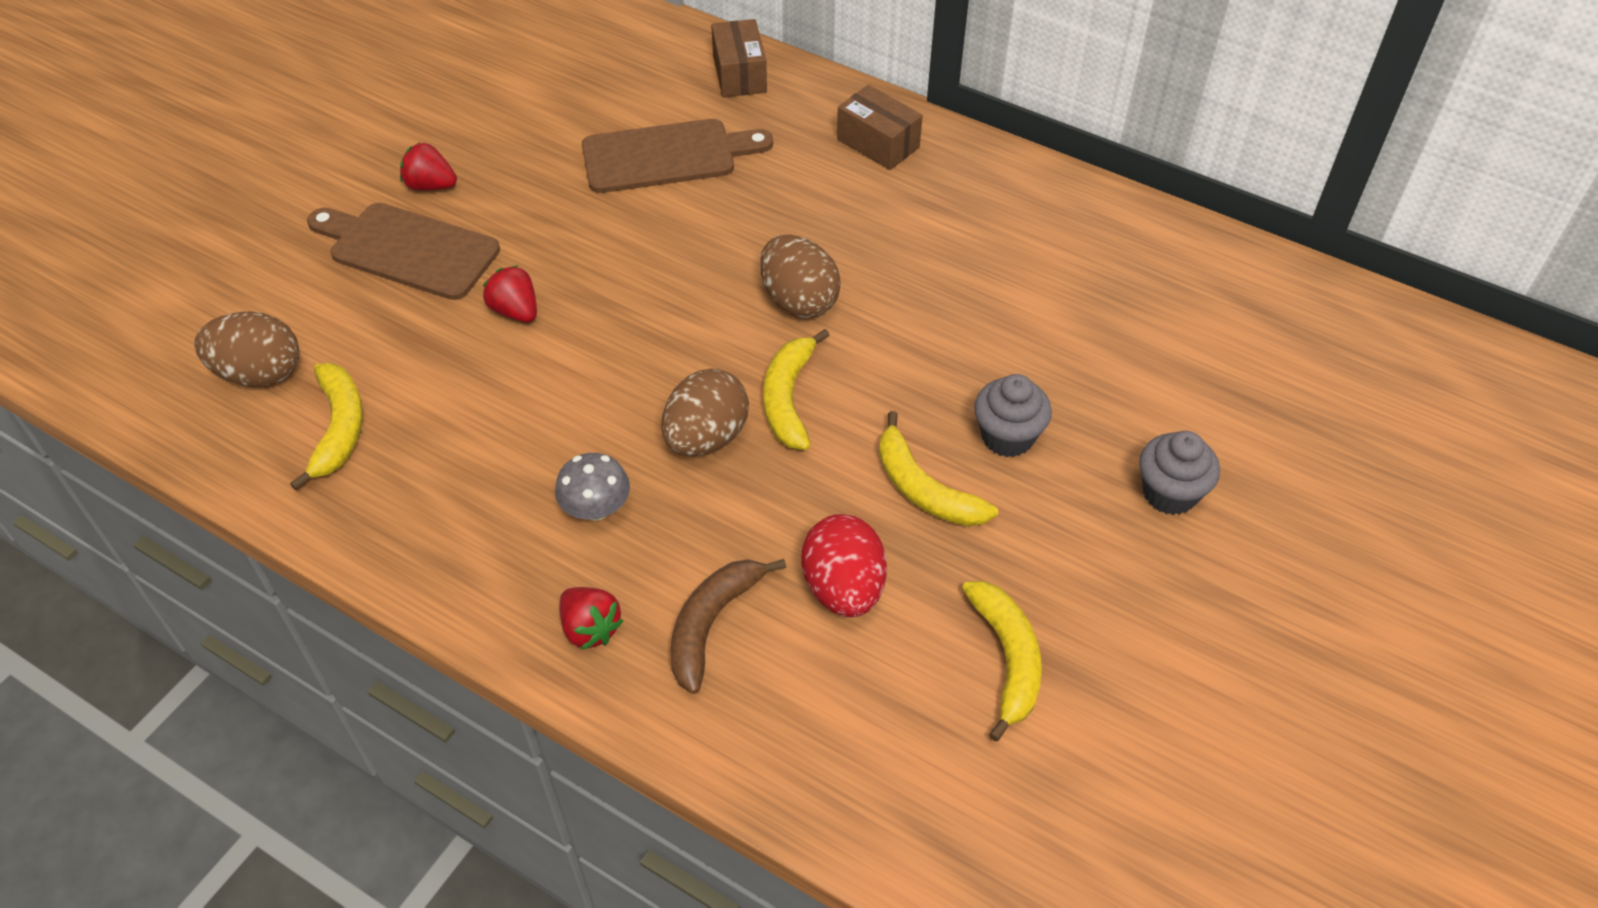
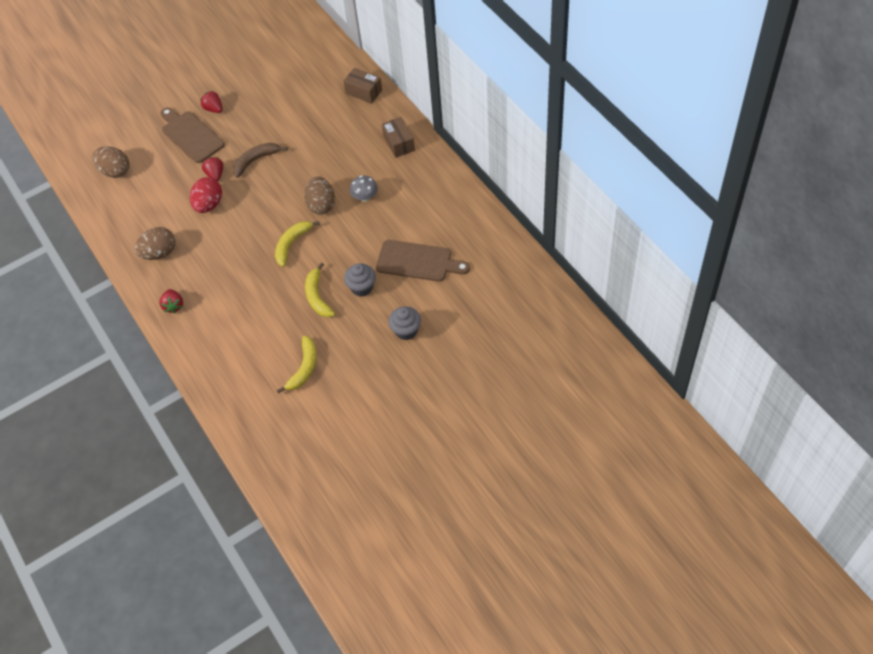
camera: 30 degrees right, 5 degrees up
yellow banana [290,363,363,490] -> none
grey mushroom [555,453,630,521] -> grey mushroom moved to [350,175,378,202]
brown cutting board [582,119,773,193] -> brown cutting board moved to [376,240,470,282]
brown egg [661,369,749,457] -> brown egg moved to [134,227,175,260]
brown banana [671,559,786,694] -> brown banana moved to [233,143,288,178]
brown box [711,19,767,97] -> brown box turned 75 degrees counterclockwise [344,68,382,104]
red egg [801,514,887,617] -> red egg moved to [190,177,222,213]

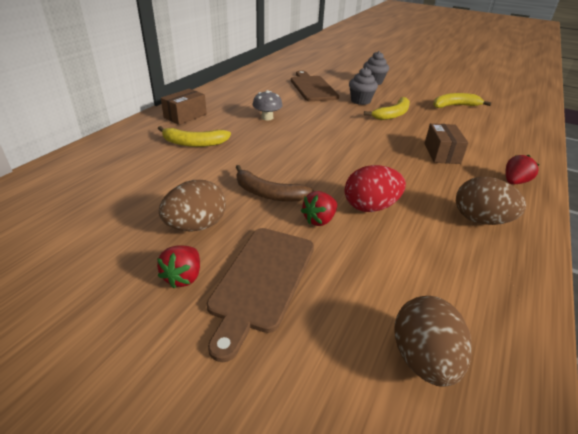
camera: 125 degrees left, 20 degrees down
yellow banana [275,221,320,267] -> yellow banana moved to [158,126,231,147]
brown egg [304,176,335,215] -> brown egg moved to [159,180,226,232]
brown box [344,68,382,104] -> brown box moved to [424,123,469,164]

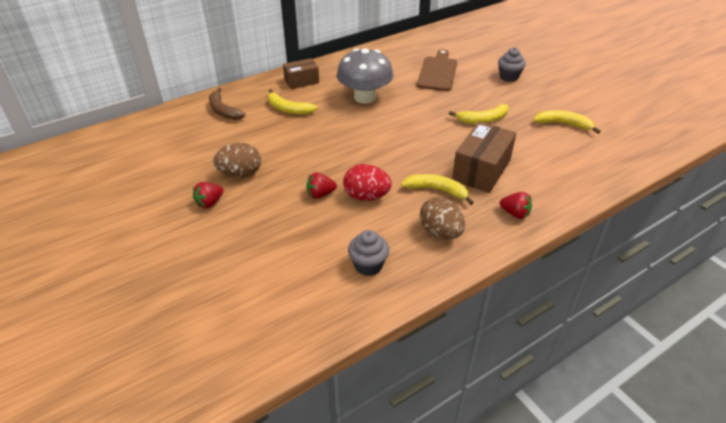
camera: 30 degrees right, 5 degrees up
brown cutting board [207,228,314,362] -> none
brown banana [235,165,314,202] -> brown banana moved to [209,88,246,120]
grey mushroom [253,90,283,120] -> grey mushroom [337,48,393,104], size x2.07
grey cupcake [349,67,378,105] -> grey cupcake moved to [348,230,389,276]
brown egg [394,296,472,387] -> none
brown box [424,123,469,164] -> brown box [452,122,516,193], size x1.59
red strawberry [505,155,539,184] -> red strawberry turned 45 degrees clockwise [500,192,532,219]
none -> yellow banana [401,174,474,205]

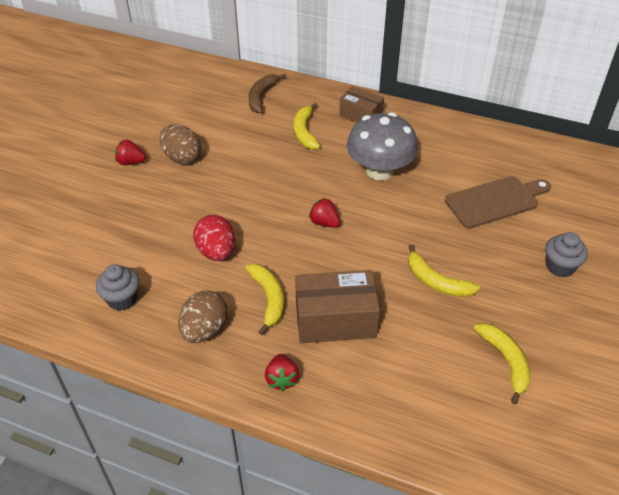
camera: 55 degrees right, 5 degrees up
red strawberry [307,172,337,199] -> red strawberry moved to [309,198,341,228]

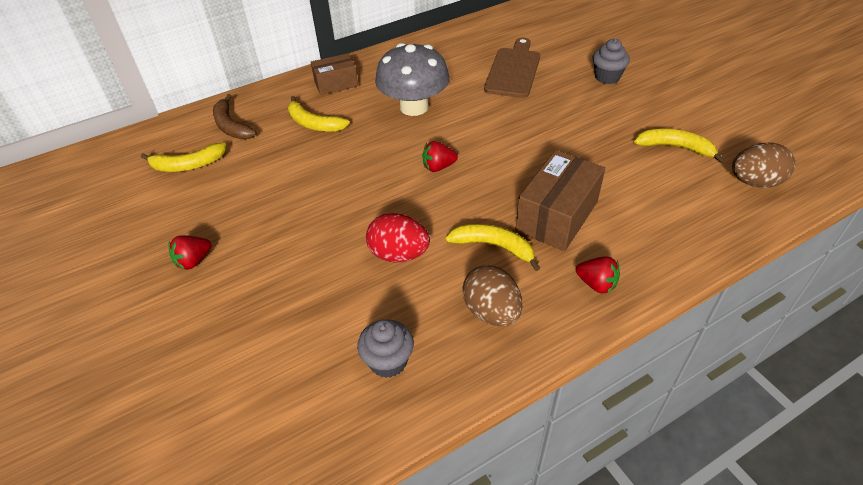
camera: 50 degrees left, 0 degrees up
brown egg [159,124,201,164] -> brown egg moved to [732,143,795,188]
yellow banana [408,244,480,297] -> yellow banana moved to [141,143,227,172]

